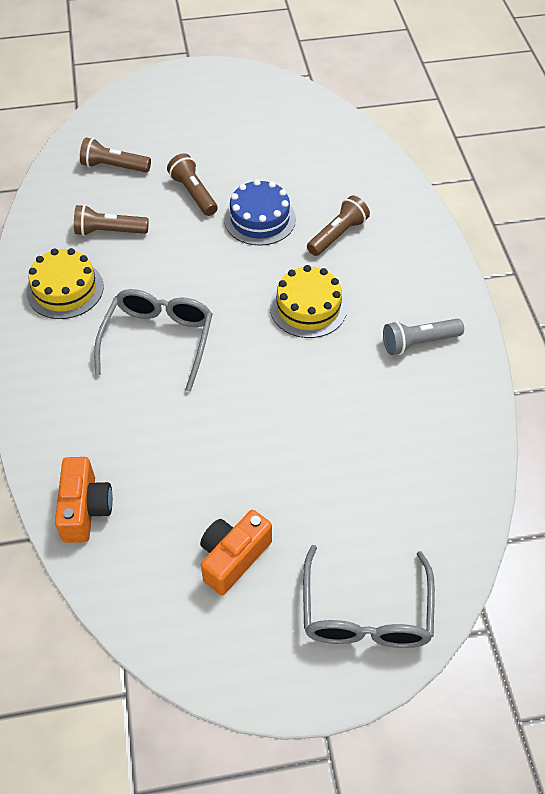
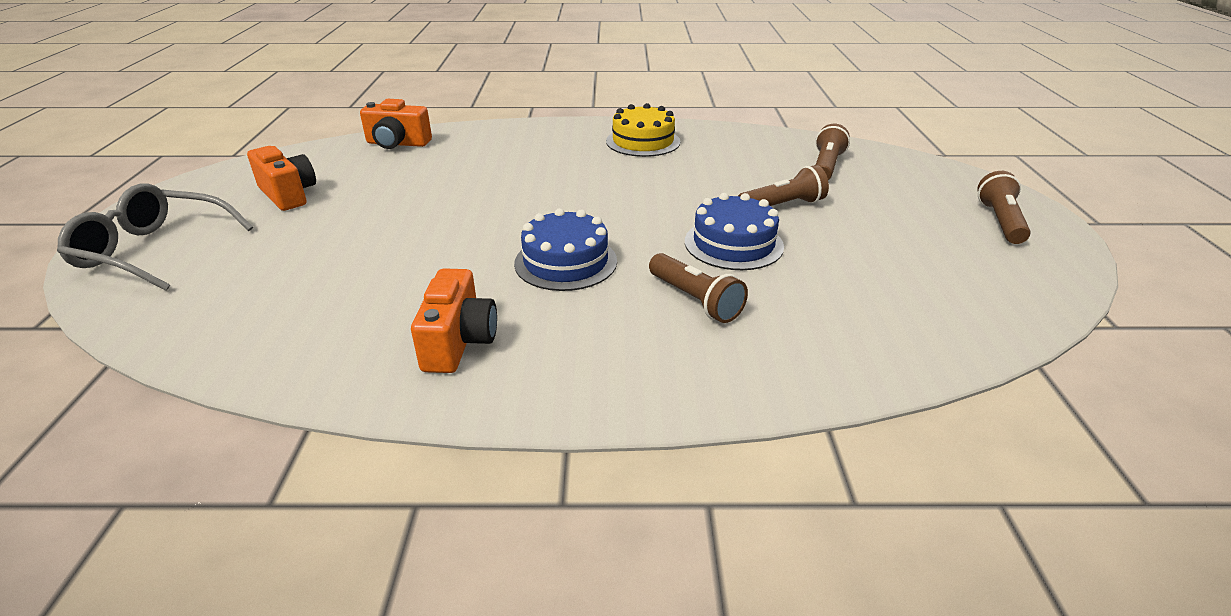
camera: 100 degrees right, 20 degrees down
brown flashlight [74,205,149,236] -> brown flashlight moved to [977,171,1031,244]
grey glasses [94,289,213,392] -> none
yellow cake [270,265,347,338] -> blue cake [514,208,617,291]
grey flashlight [383,319,464,355] -> orange camera [411,268,497,373]

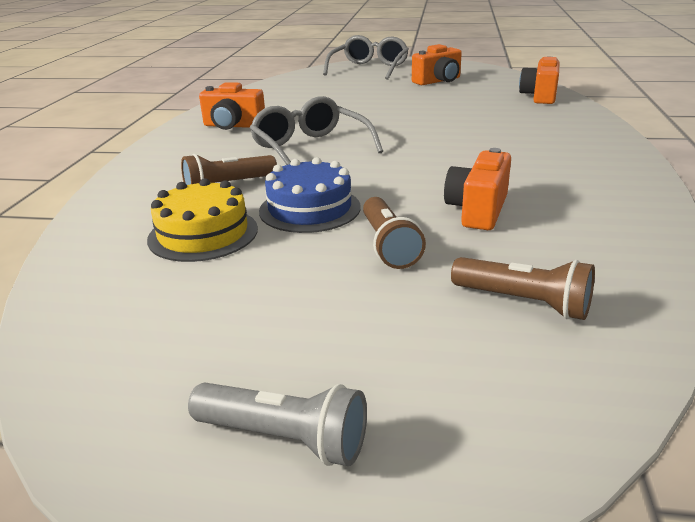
camera: 100 degrees right, 5 degrees down
blue cake [514,208,617,291] -> grey glasses [250,96,383,165]
yellow cake [606,103,680,157] -> yellow cake moved to [147,178,258,262]
brown flashlight [977,171,1031,244] -> grey flashlight [188,383,367,466]
none -> orange camera [444,148,511,230]

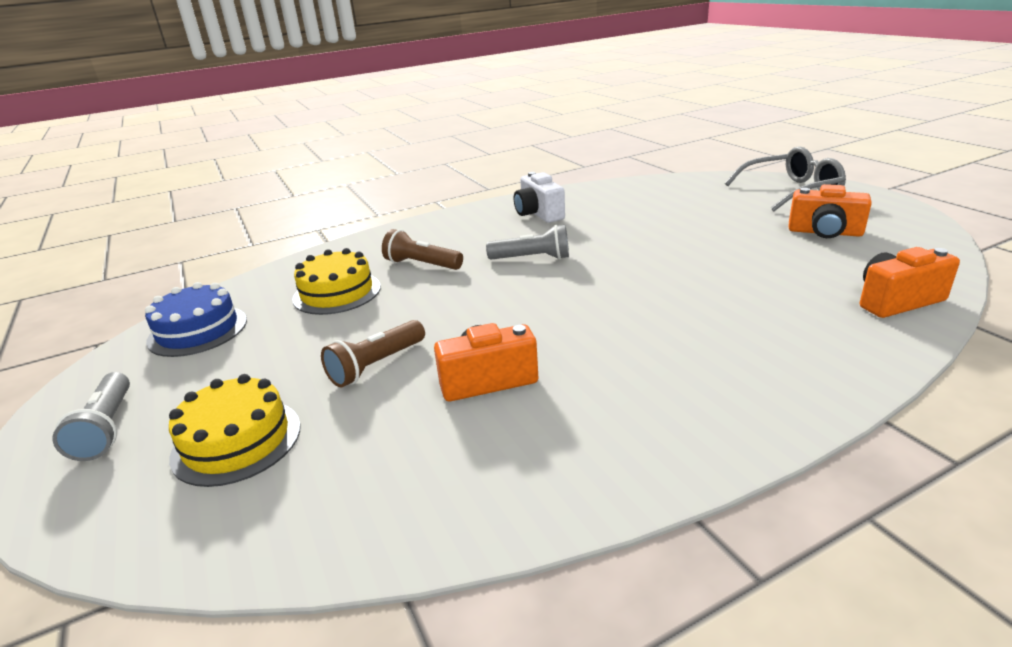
camera: 55 degrees right, 0 degrees up
orange camera [199,82,265,130] -> white camera [514,172,565,223]
grey glasses [250,96,383,165] -> grey flashlight [486,224,569,260]
blue cake [259,157,361,233] -> blue cake moved to [145,282,247,357]
brown flashlight [451,257,595,320] -> none
none -> yellow cake [169,374,301,487]

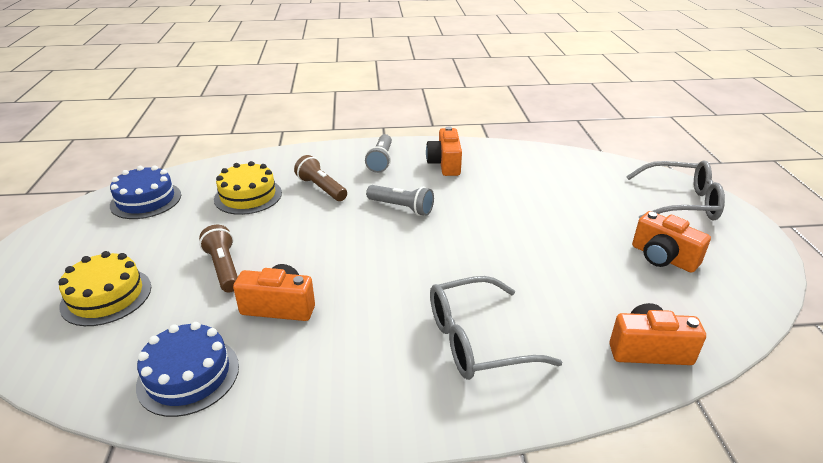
camera: 20 degrees right, 5 degrees up
grey flashlight [53,372,130,461] -> grey flashlight moved to [365,134,392,173]
brown flashlight [321,320,425,388] -> brown flashlight turned 90 degrees clockwise [199,225,238,292]
white camera [514,172,565,223] -> orange camera [426,126,462,176]
none -> blue cake [136,322,239,417]
none -> grey glasses [430,276,562,380]

